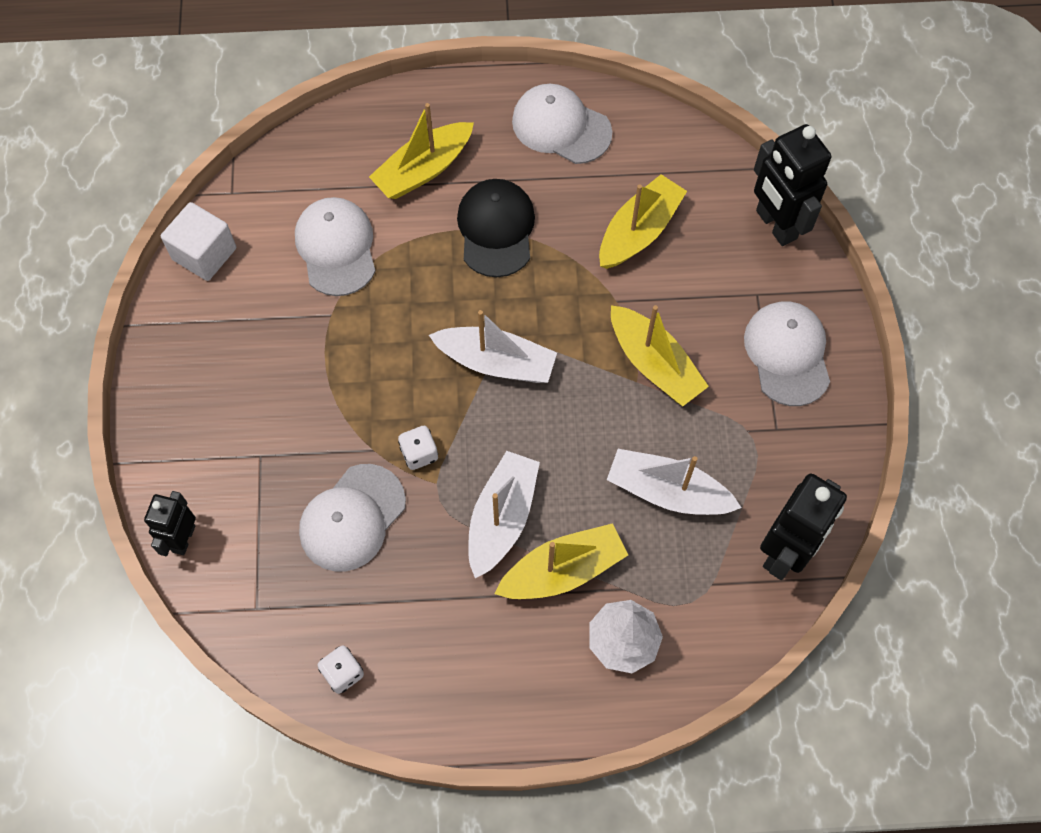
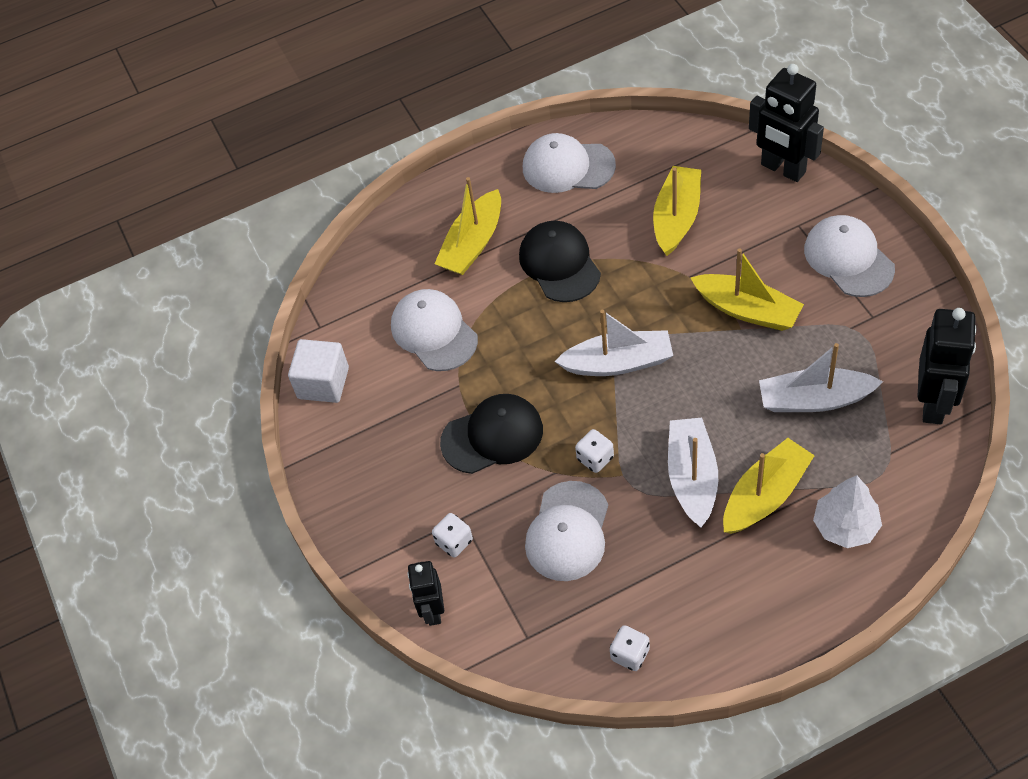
camera: 15 degrees left, 10 degrees down
none -> white dice [432,513,473,557]
none -> black cap [440,394,543,474]

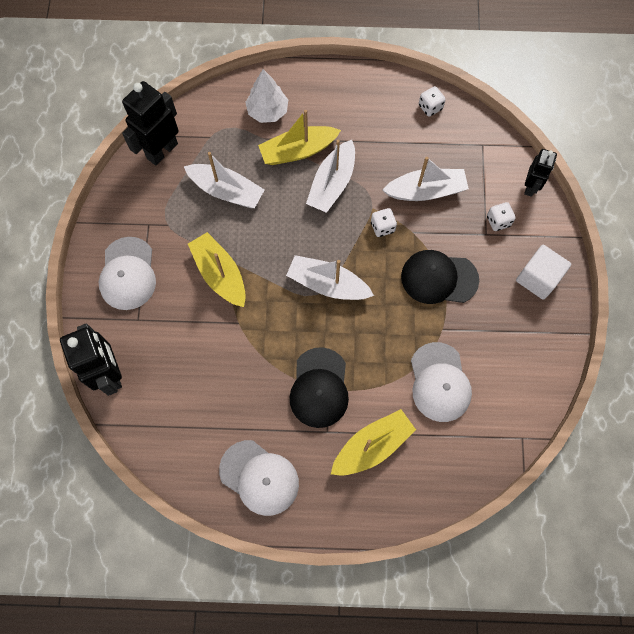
camera: 160 degrees left, 15 degrees up
white cube [288,339,349,403] -> white cube moved to [516,245,571,300]
white cap [525,481,608,581] -> white boat [382,157,469,201]
yellow boat [653,166,701,256] -> none

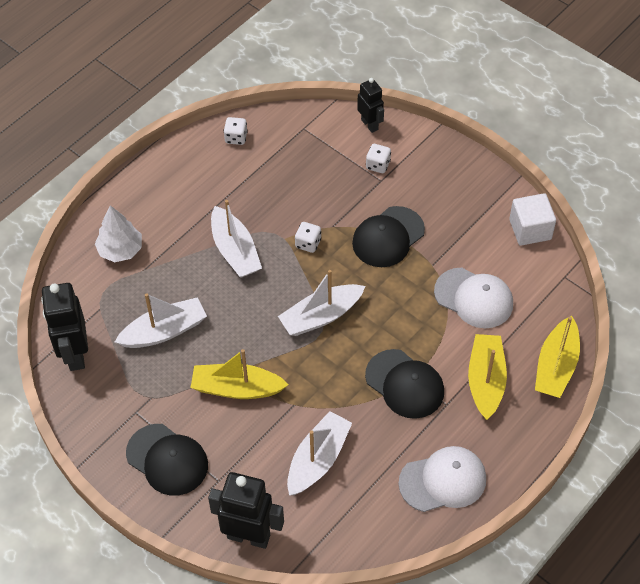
camera: 50 degrees left, 15 degrees down
white cap [99,237,156,310] -> black cap [126,424,208,496]
yellow boat [258,110,341,165] -> yellow boat moved to [535,316,580,398]
white boat [382,157,469,201] -> white boat moved to [287,411,352,496]
white cube [516,245,571,300] -> white cube moved to [509,193,556,246]

